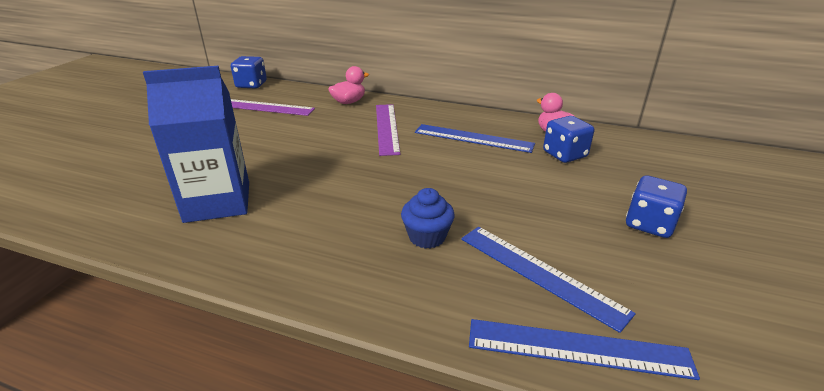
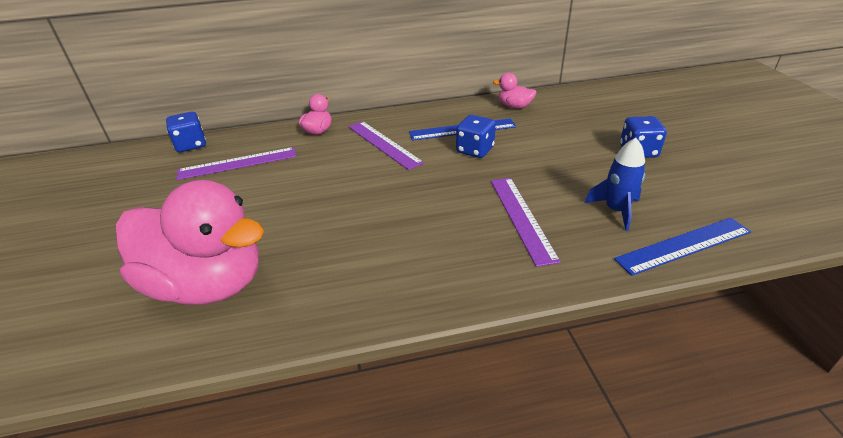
camera: 30 degrees left, 5 degrees up
blue carton [143,66,249,223] -> none
blue cupcake [401,188,455,249] -> purple ruler [491,178,561,267]
blue ruler [461,227,636,333] -> blue rocket [585,138,645,231]
blue dice [543,116,594,163] -> blue dice moved to [456,115,496,158]
none -> pink duck [116,180,264,305]

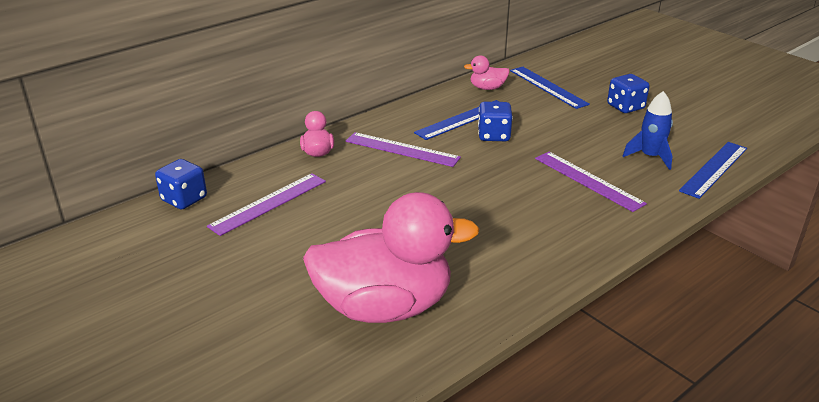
camera: 30 degrees left, 5 degrees down
none -> blue ruler [510,67,590,109]

